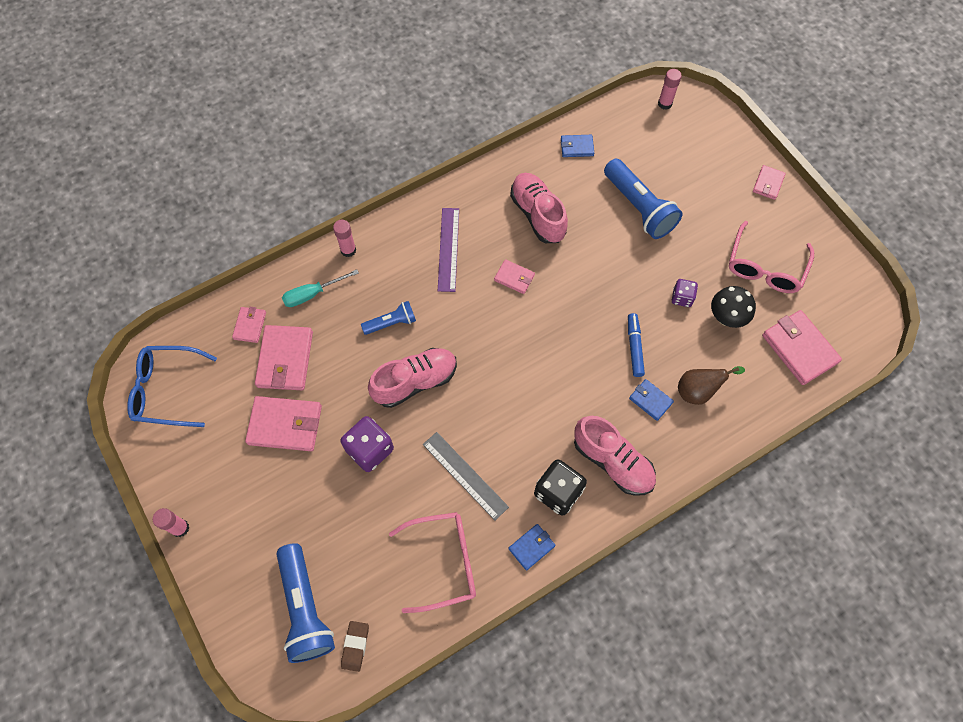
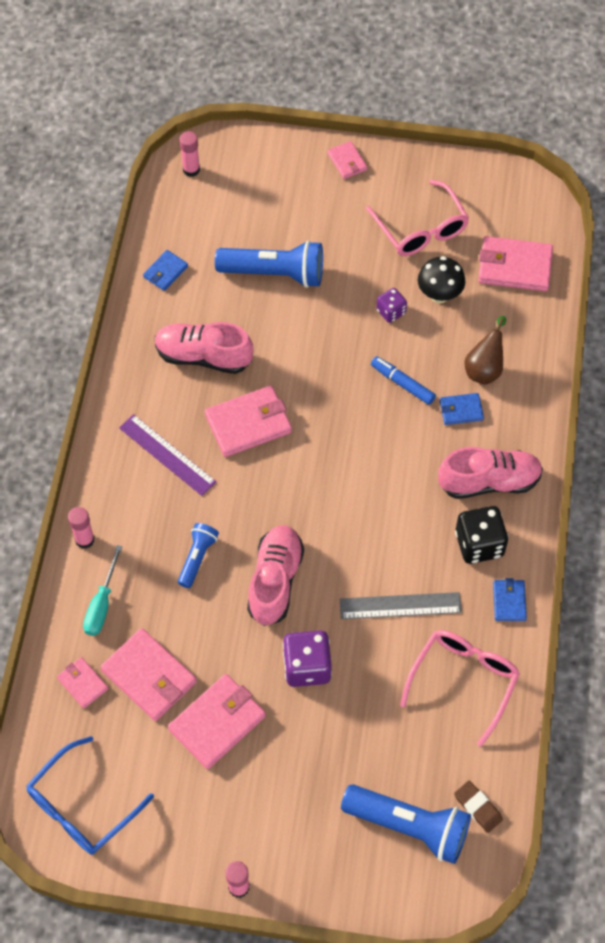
camera: 50 degrees left, 5 degrees down
pink wallet [494,259,535,294] -> pink wallet [205,386,292,457], size x1.84

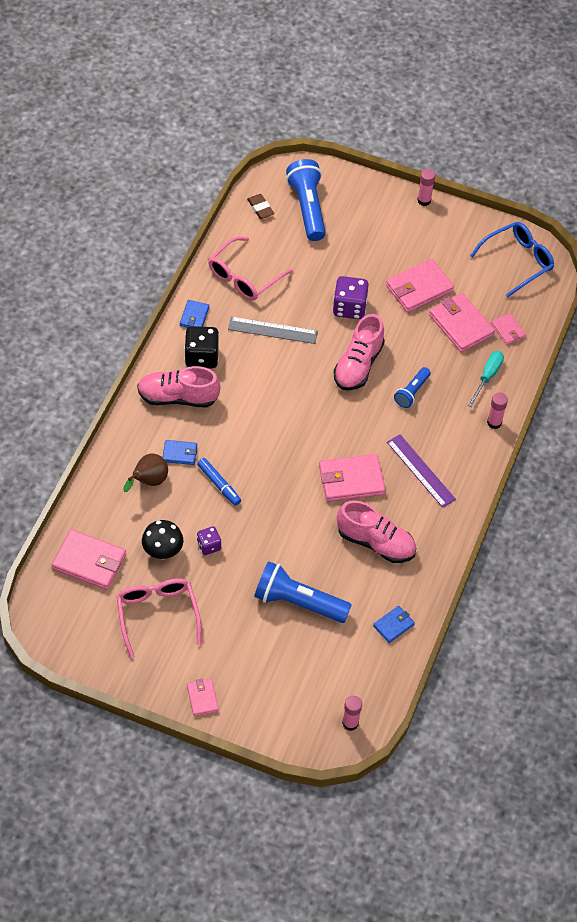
camera: 170 degrees left, 5 degrees down
blue flashlight [341,784,471,864] -> blue flashlight turned 45 degrees clockwise [286,159,326,241]

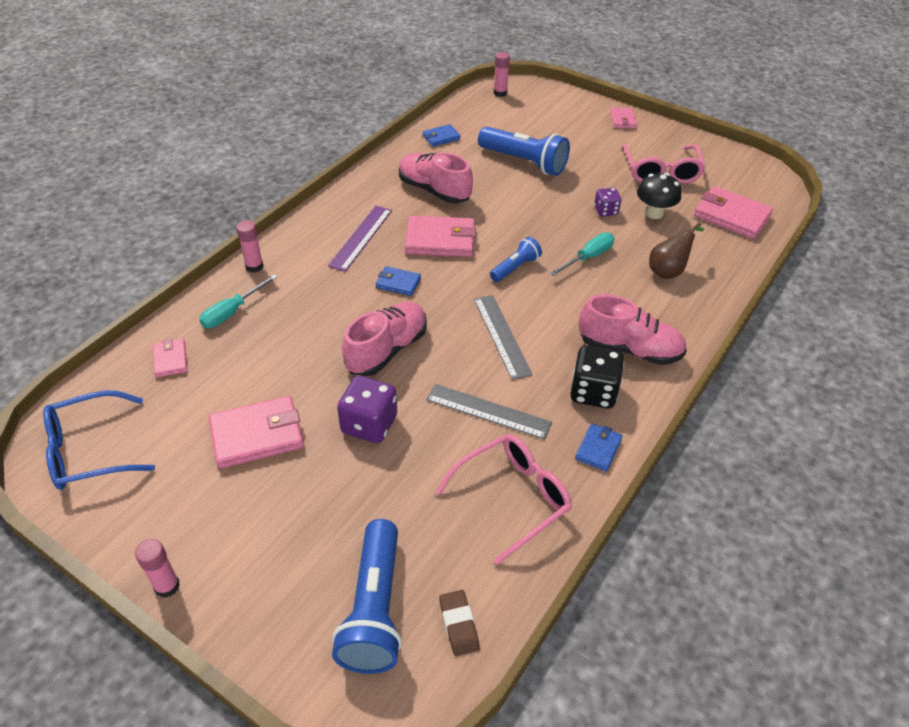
camera: 165 degrees left, 10 degrees down
blue wallet [163,440,197,465] -> blue wallet moved to [376,266,421,296]
blue marker [197,458,241,506] -> turquoise screwdriver [550,233,614,276]
purple ruler [387,434,456,508] -> purple ruler turned 45 degrees clockwise [328,206,392,272]
blue flashlight [394,367,431,408] -> blue flashlight moved to [490,237,542,282]
pink wallet [429,293,495,352] -> none
none -> grey ruler [474,295,533,380]

